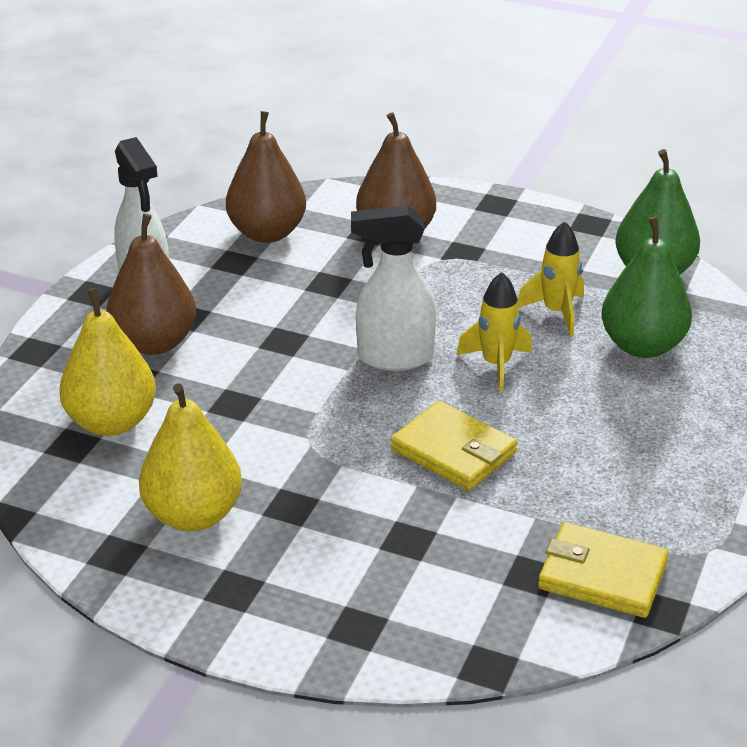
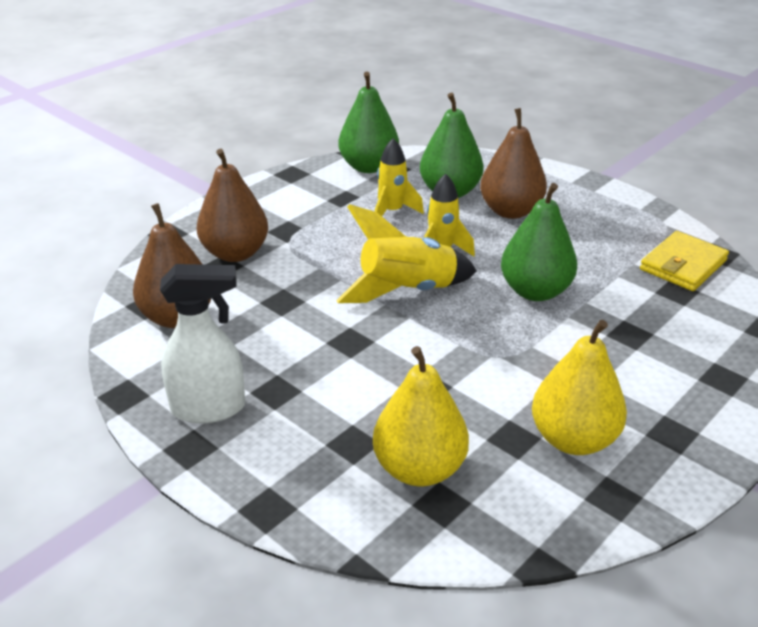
camera: 70 degrees left, 0 degrees up
brown pear [106,214,196,355] -> brown pear moved to [480,108,547,219]
white spray bottle [351,205,436,371] -> yellow rocket [336,204,477,303]
yellow wallet [390,401,517,491] -> green pear [501,183,577,301]

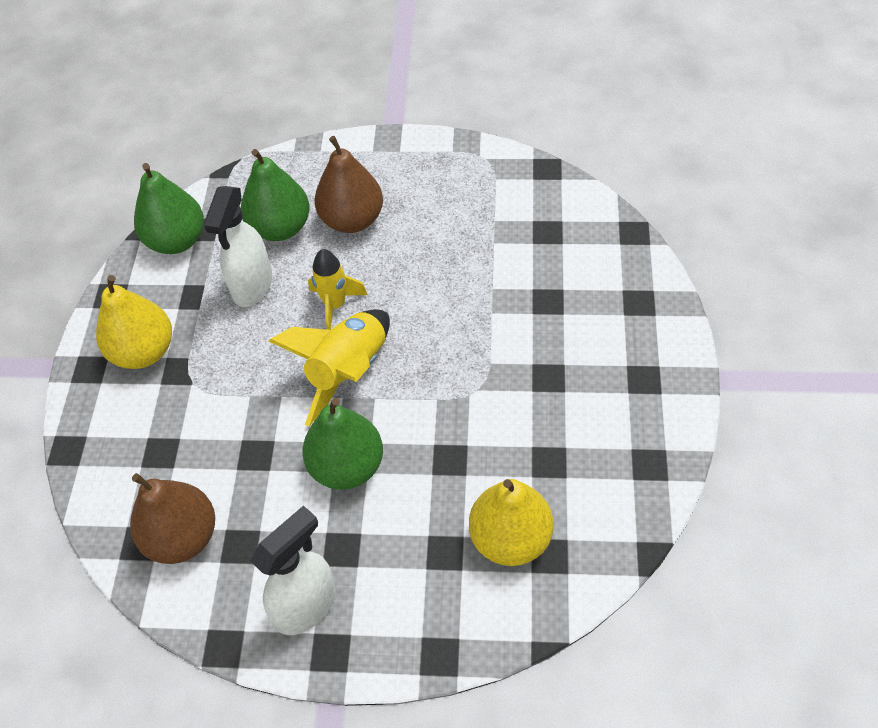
camera: 35 degrees left, 20 degrees up
brown pear [197,149,268,262] -> none
yellow rocket [375,138,424,216] -> white spray bottle [203,186,272,307]
green pear [501,183,577,301] -> green pear moved to [302,398,383,490]
yellow pear [532,320,627,455] -> yellow pear moved to [96,275,172,369]
yellow wallet [640,231,729,291] -> none

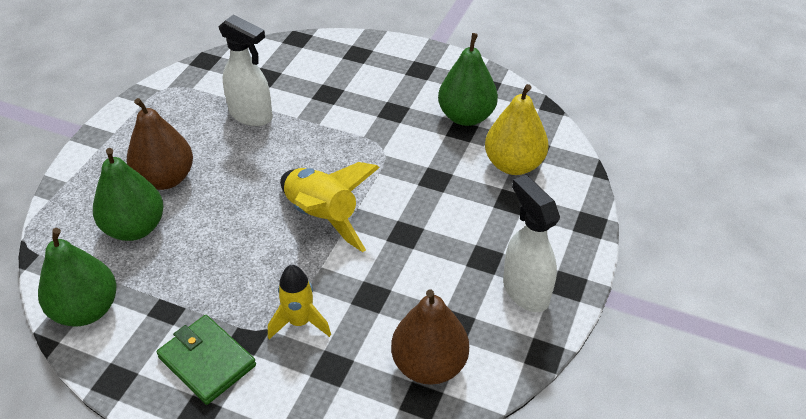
camera: 75 degrees left, 10 degrees down
yellow pear [96,275,172,369] -> green wallet [157,315,256,405]
white spray bottle [203,186,272,307] -> white spray bottle moved to [219,14,273,126]
green pear [302,398,383,490] -> green pear moved to [438,33,498,126]
yellow rocket [308,249,368,330] -> yellow rocket moved to [268,265,331,339]

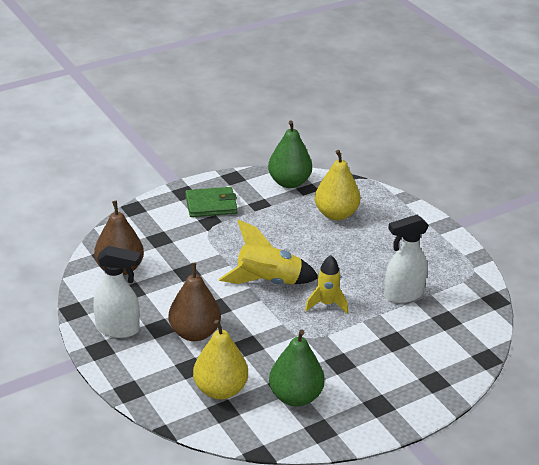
camera: 125 degrees right, 10 degrees down
green pear [93,148,164,241] -> yellow pear [315,150,360,220]
brown pear [127,98,193,190] -> brown pear moved to [168,263,221,341]
yellow rocket [268,265,331,339] -> yellow rocket moved to [305,255,348,314]

